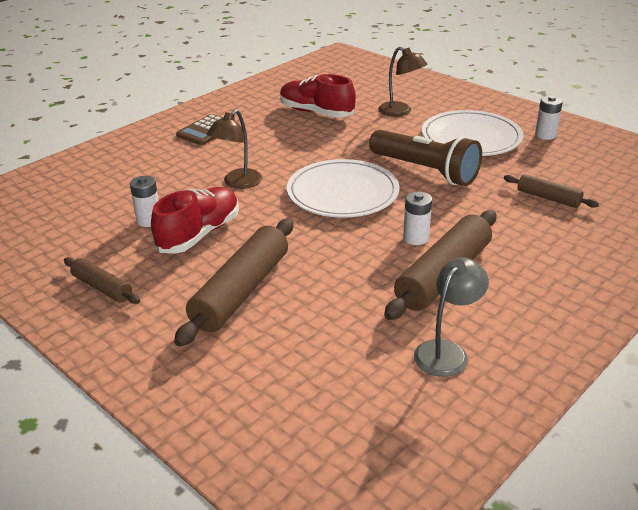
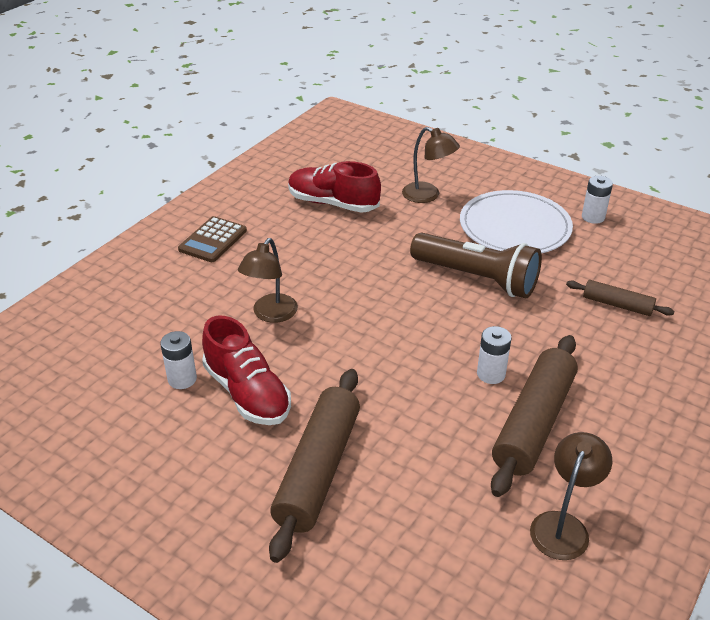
camera: 10 degrees left, 5 degrees up
brown rolling pin [64,257,140,304] -> none
red shoe [151,187,239,253] -> red shoe turned 120 degrees clockwise [202,316,291,425]
white plate [287,159,400,218] -> none
grey lamp [414,257,489,377] -> brown lamp [530,432,612,560]

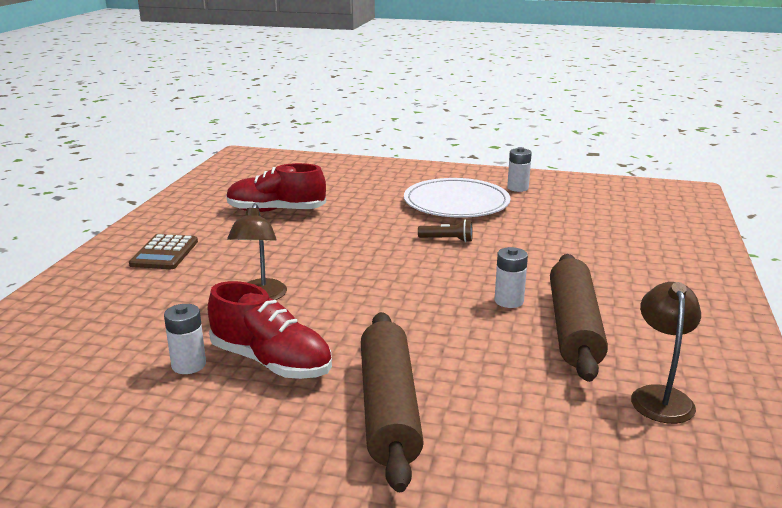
camera: 20 degrees left, 15 degrees down
brown lamp [402,127,460,203] -> none
brown flashlight [410,233,542,298] -> brown flashlight [418,219,473,242], size x0.43
brown rolling pin [566,280,675,316] -> none

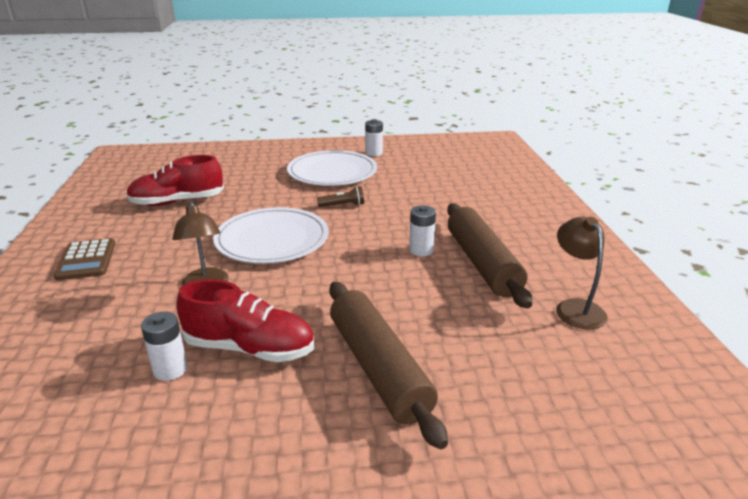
camera: 20 degrees left, 5 degrees up
none -> white plate [213,207,329,264]

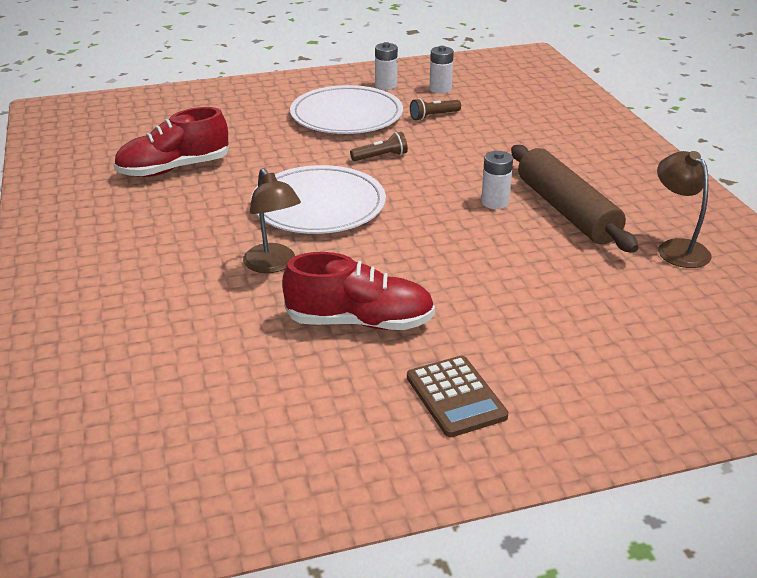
camera: 10 degrees left, 5 degrees up
brown calculator [54,238,115,280] -> brown calculator moved to [407,356,509,437]
white battery [141,312,188,381] -> white battery moved to [429,46,454,94]
brown rolling pin [329,282,448,449] -> none
none -> brown flashlight [410,98,461,121]

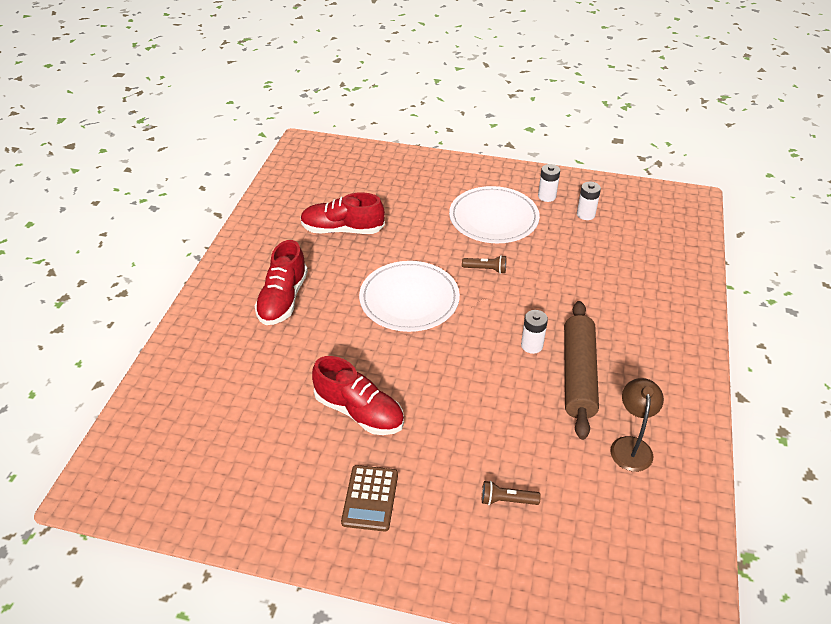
camera: 30 degrees right, 10 degrees up
brown lamp [243,168,301,273] -> none
brown flashlight [410,98,461,121] -> brown flashlight moved to [482,481,541,505]
none -> red shoe [255,240,308,325]

